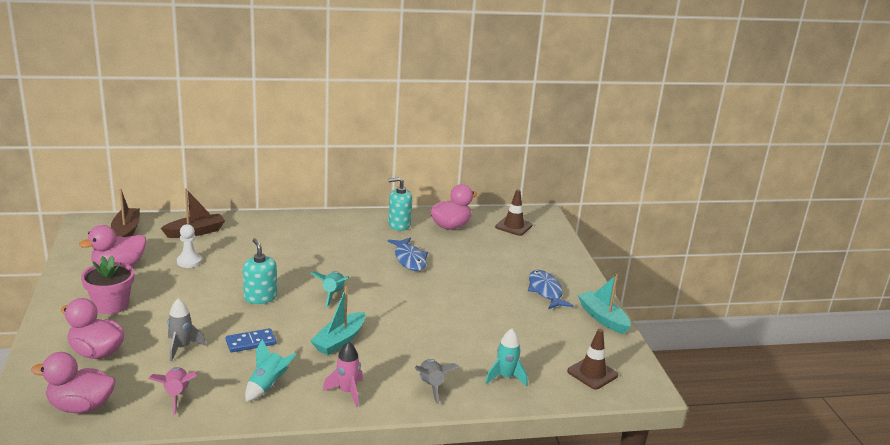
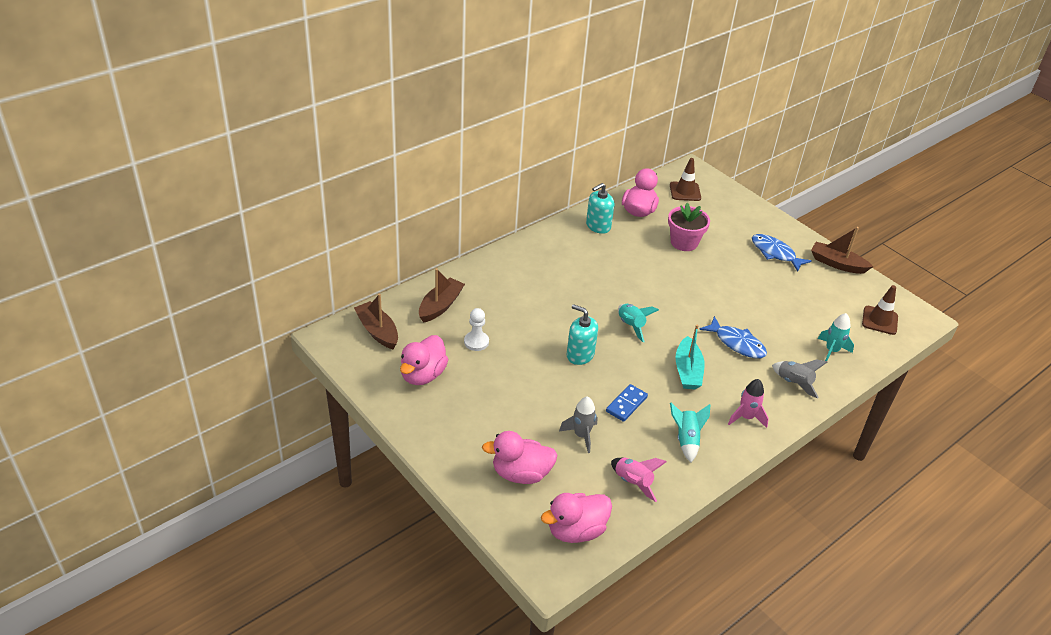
camera: 30 degrees left, 15 degrees up
pink flower pot [81,256,134,314] -> pink flower pot moved to [668,203,710,251]
blue fish [388,237,428,271] -> blue fish moved to [699,316,767,358]
turquoise boat [578,274,631,334] -> brown boat [811,227,873,274]

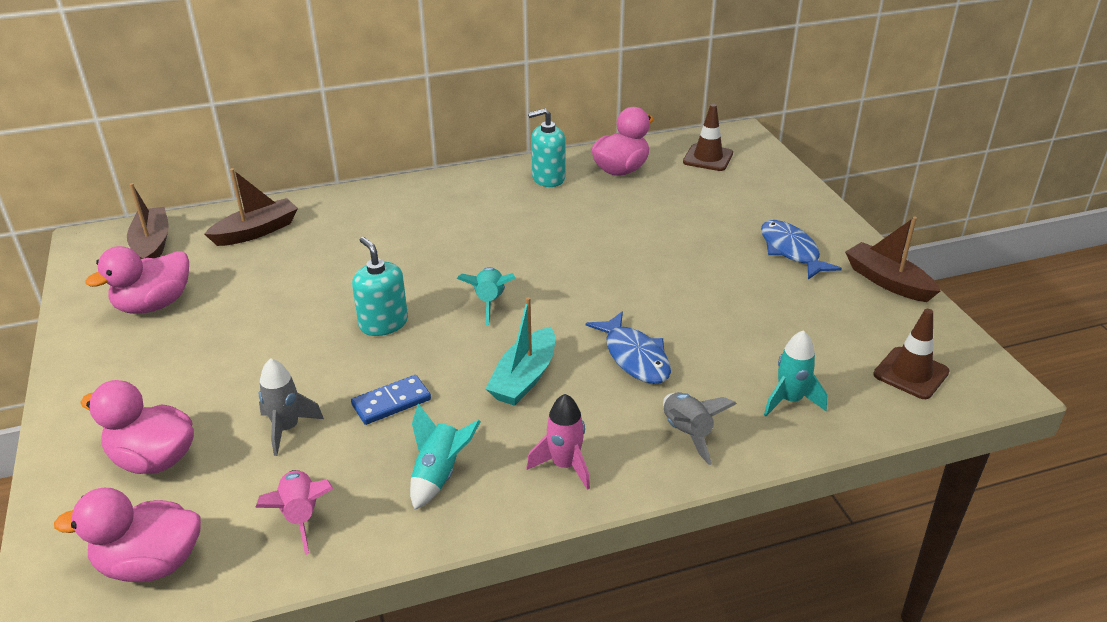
camera: 25 degrees right, 5 degrees down
white pawn [464,308,489,351] -> none
pink flower pot [668,203,710,251] -> none

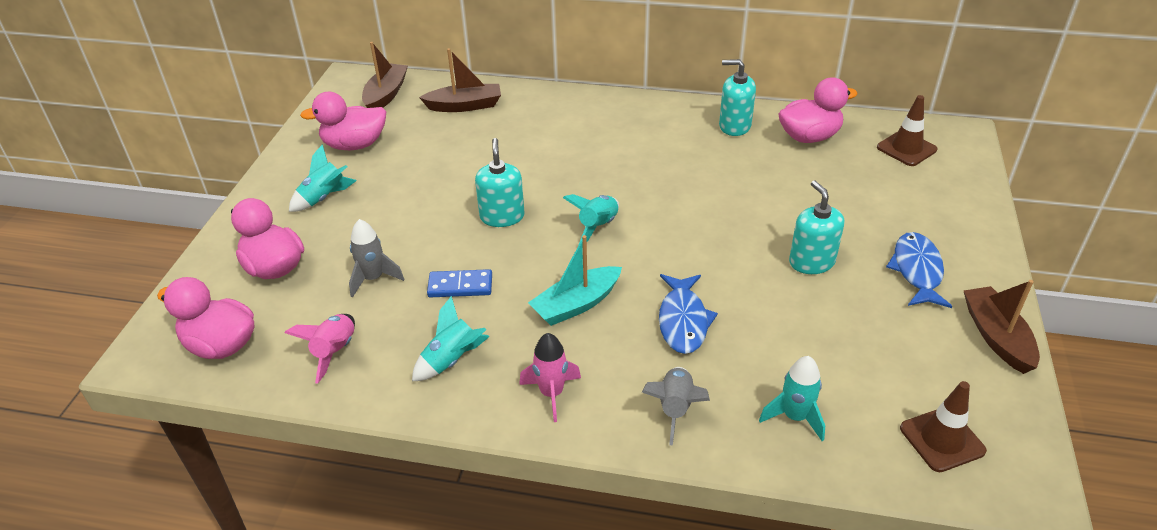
camera: 30 degrees right, 5 degrees up
none -> turquoise rocket [289,144,356,212]
none -> turquoise soap dispenser [789,180,844,274]

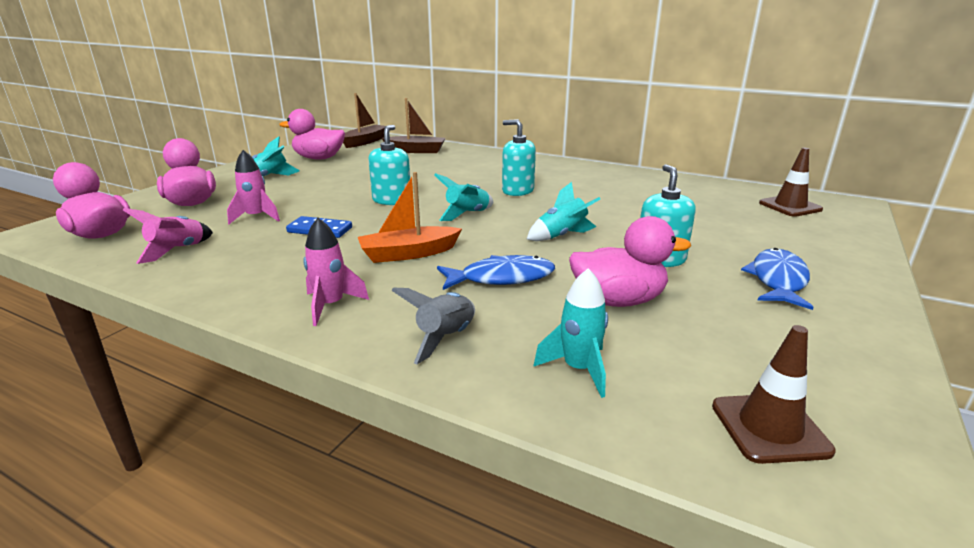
camera: 15 degrees right, 15 degrees down
grey rocket [349,219,404,298] -> pink rocket [227,150,280,224]
turquoise rocket [412,296,490,381] -> turquoise rocket moved to [527,182,600,241]
turquoise boat [528,235,622,326] -> orange boat [358,172,462,263]
blue fish [659,274,718,354] -> blue fish turned 120 degrees counterclockwise [437,255,555,290]
turquoise soap dispenser [719,59,756,136] -> turquoise soap dispenser moved to [502,119,536,196]
pink duck [779,77,857,143] -> pink duck moved to [569,216,691,307]
brown boat [964,280,1040,374] -> none

